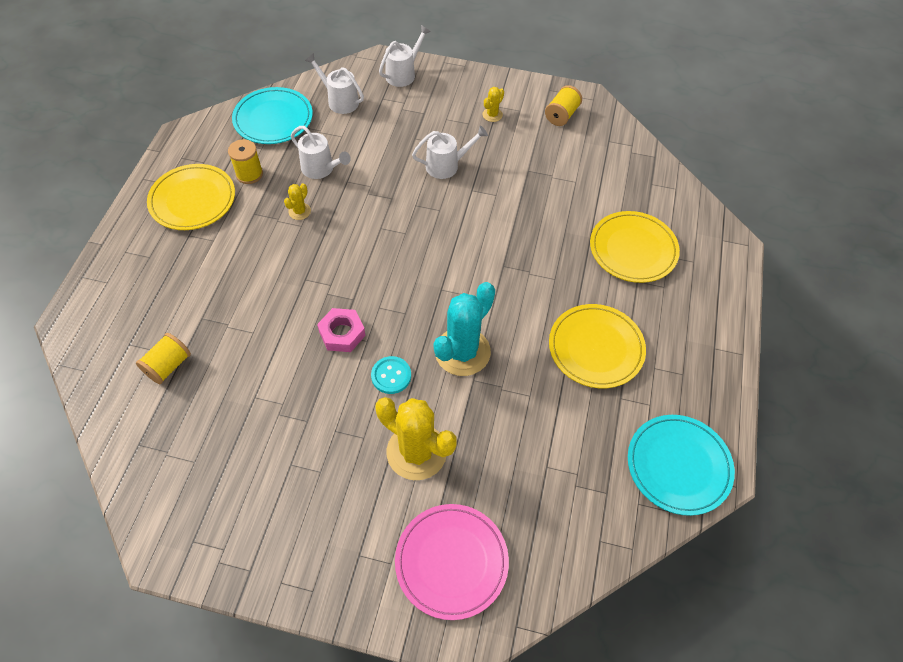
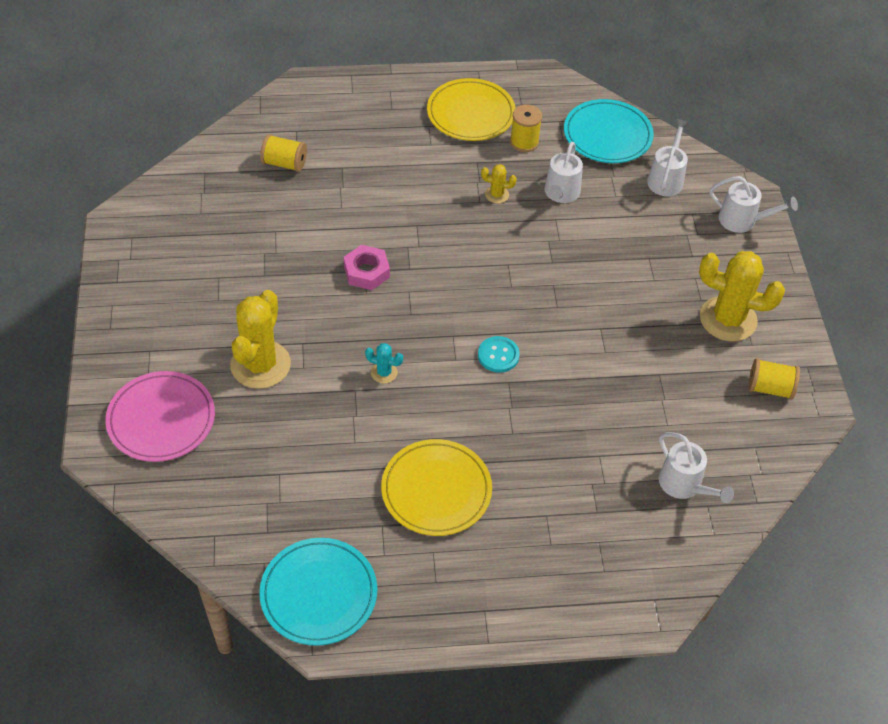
camera: 70 degrees right, 5 degrees down
turquoise button [371,356,411,394] -> turquoise button moved to [478,336,520,373]
white watering can [412,126,488,179] -> white watering can moved to [659,432,734,503]
turquoise cactus [434,282,495,376] -> turquoise cactus [365,343,403,384], size x0.45
yellow cactus [482,87,504,122] -> yellow cactus [699,251,785,342], size x2.23
yellow plate [590,211,680,283] -> none

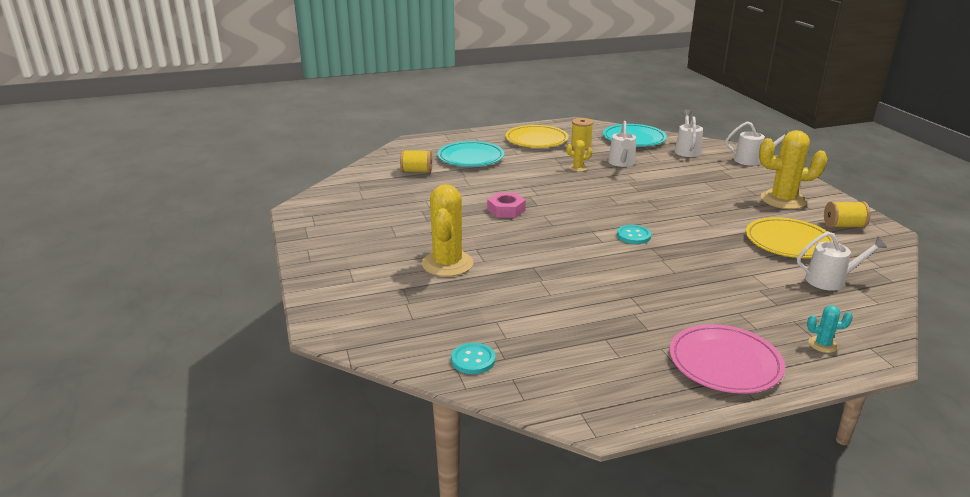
camera: 10 degrees left, 25 degrees down
pink plate [105,371,215,462] -> pink plate moved to [670,324,785,394]
turquoise plate [259,538,377,646] -> turquoise plate moved to [437,141,504,167]
turquoise cactus [365,343,403,384] -> turquoise cactus moved to [807,305,853,353]
yellow plate [381,439,492,536] -> yellow plate moved to [746,217,833,258]
white watering can [659,432,734,503] -> white watering can turned 45 degrees counterclockwise [797,232,887,291]
none -> turquoise button [451,343,495,374]

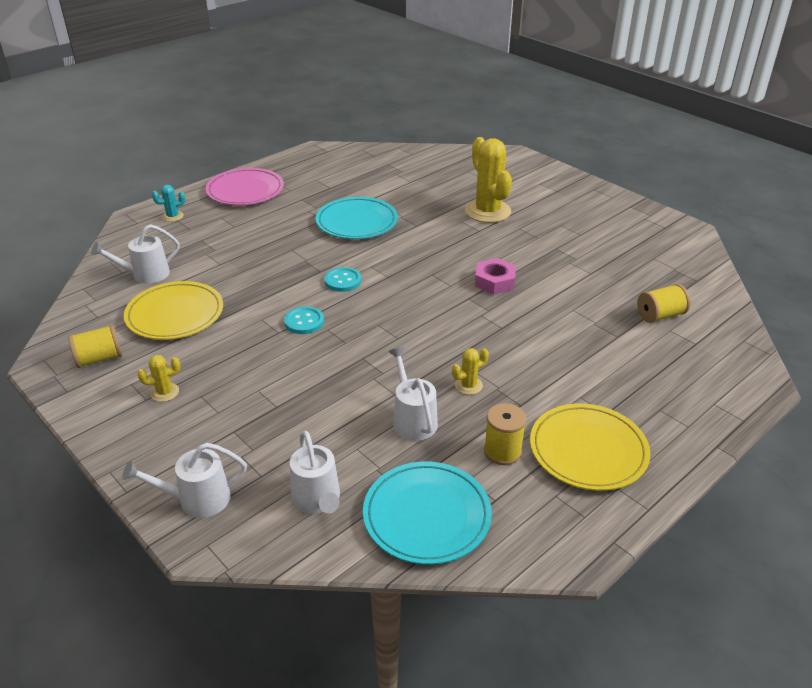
camera: 155 degrees right, 10 degrees up
turquoise plate [437,141,504,167] -> turquoise plate moved to [316,197,398,239]
turquoise button [451,343,495,374] -> turquoise button moved to [284,306,324,334]
yellow cactus [759,130,828,209] -> yellow cactus [137,355,180,402], size x0.45

